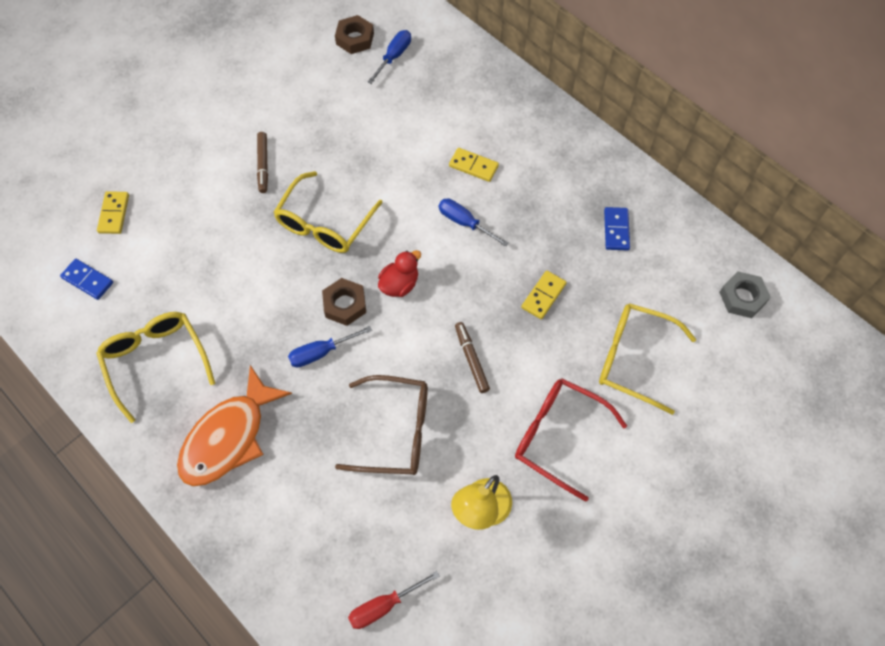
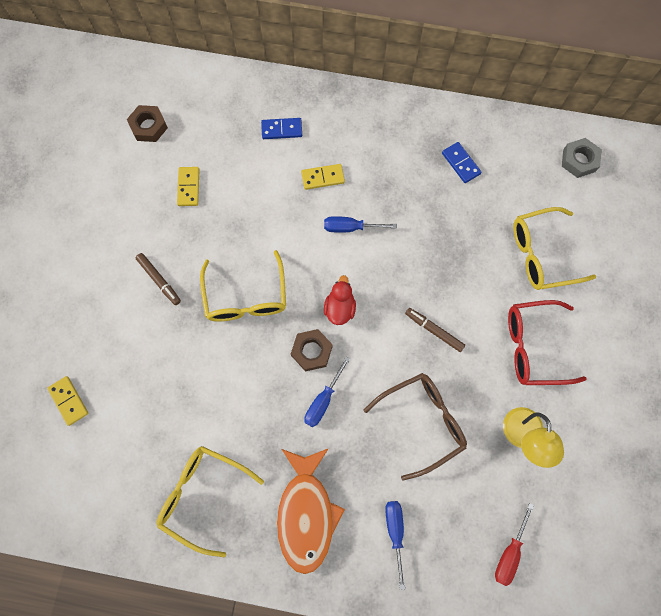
camera: 35 degrees left, 10 degrees up
blue domino [60,259,113,300] -> blue domino moved to [261,118,302,139]
blue screwdriver [367,30,411,84] -> blue screwdriver moved to [385,501,405,590]
yellow domino [521,270,567,319] -> yellow domino moved to [177,167,200,206]

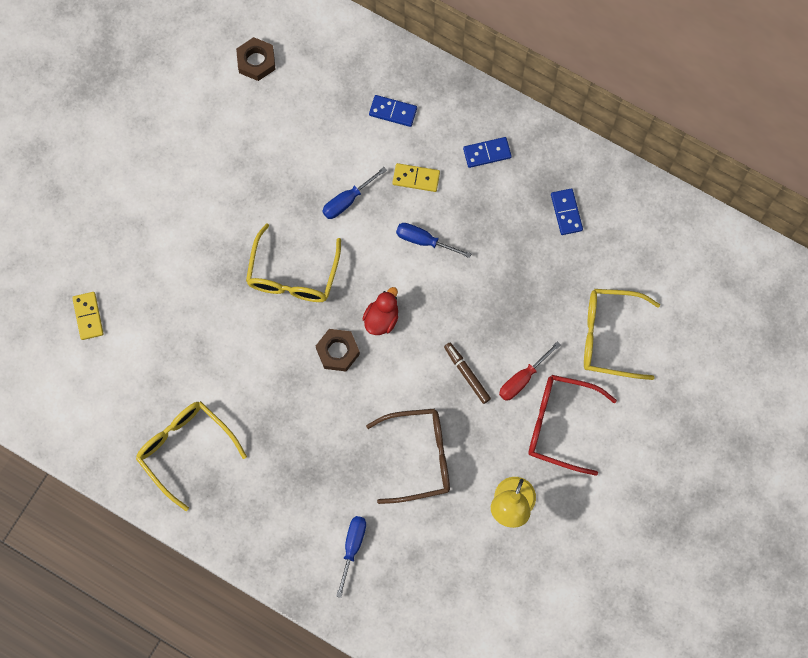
camera: 20 degrees right, 0 degrees up
brown marker [136,253,181,305] -> none
yellow domino [177,167,200,206] -> none
orange fish [277,448,345,574] -> none
blue screwdriver [304,357,350,427] -> blue screwdriver moved to [322,167,387,219]
red screwdriver [495,503,534,586] -> red screwdriver moved to [499,342,560,401]
grey nut [562,138,602,178] -> none
none -> blue domino [463,137,512,168]

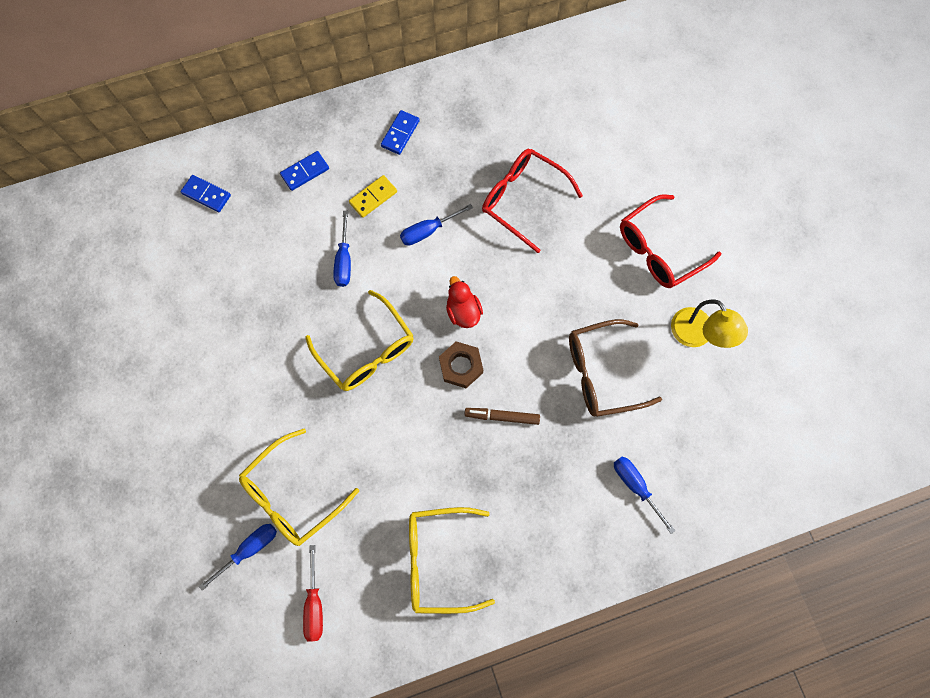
camera: 50 degrees left, 0 degrees up
yellow domino [72,292,104,340] -> blue screwdriver [199,524,277,591]
brown nut [236,37,276,81] -> none
brown glasses [366,409,450,504] -> brown glasses turned 135 degrees counterclockwise [569,319,662,417]
brown marker [444,343,491,404] -> brown marker moved to [464,408,540,425]
red screwdriver [499,342,560,401] -> red screwdriver moved to [303,545,323,642]
blue domino [551,188,583,235] -> blue domino moved to [181,175,231,212]
yellow glasses [584,289,660,380] -> yellow glasses moved to [239,428,359,546]
none -> red glasses [482,149,583,253]

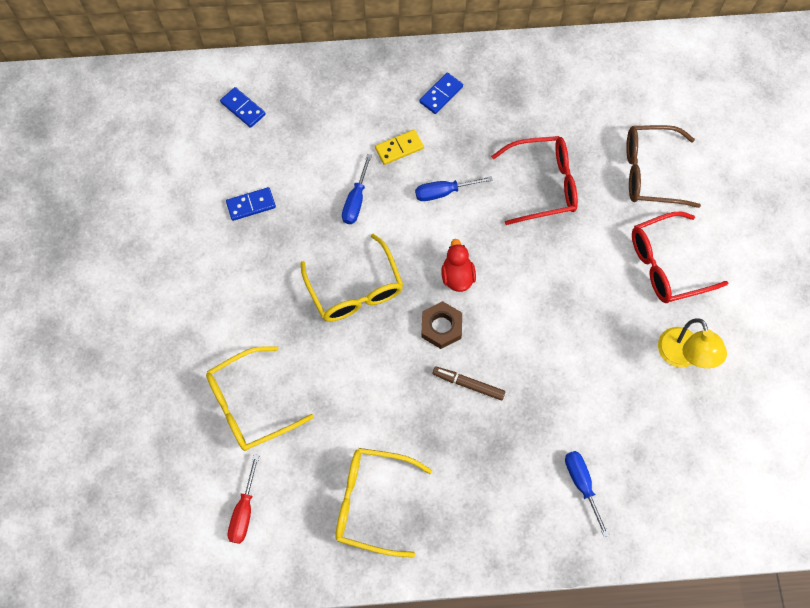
camera: 15 degrees right, 5 degrees down
blue screwdriver [199,524,277,591] -> none
blue domino [280,151,329,191] -> blue domino moved to [226,187,276,221]
red glasses [482,149,583,253] -> red glasses turned 120 degrees clockwise [491,136,578,225]
brown glasses [569,319,662,417] -> brown glasses moved to [626,125,701,208]

